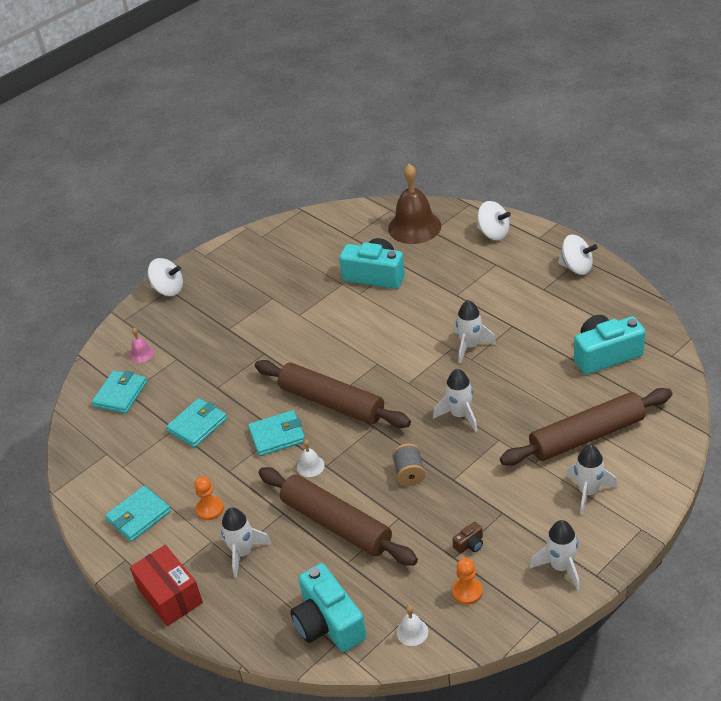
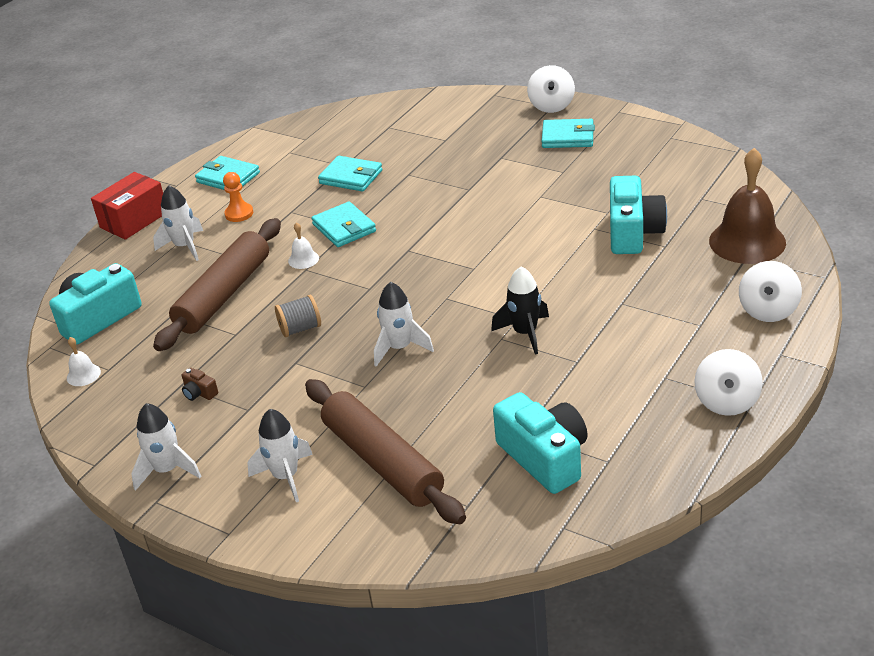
camera: 75 degrees right, 5 degrees down
turquoise wallet [92,370,147,414] -> turquoise wallet moved to [542,119,595,148]
pink bell [129,327,154,363] -> none
brown rolling pin [255,360,411,428] -> none
orange pawn [452,558,483,605] -> none
white rocket [455,300,496,364] -> black rocket [491,267,549,354]

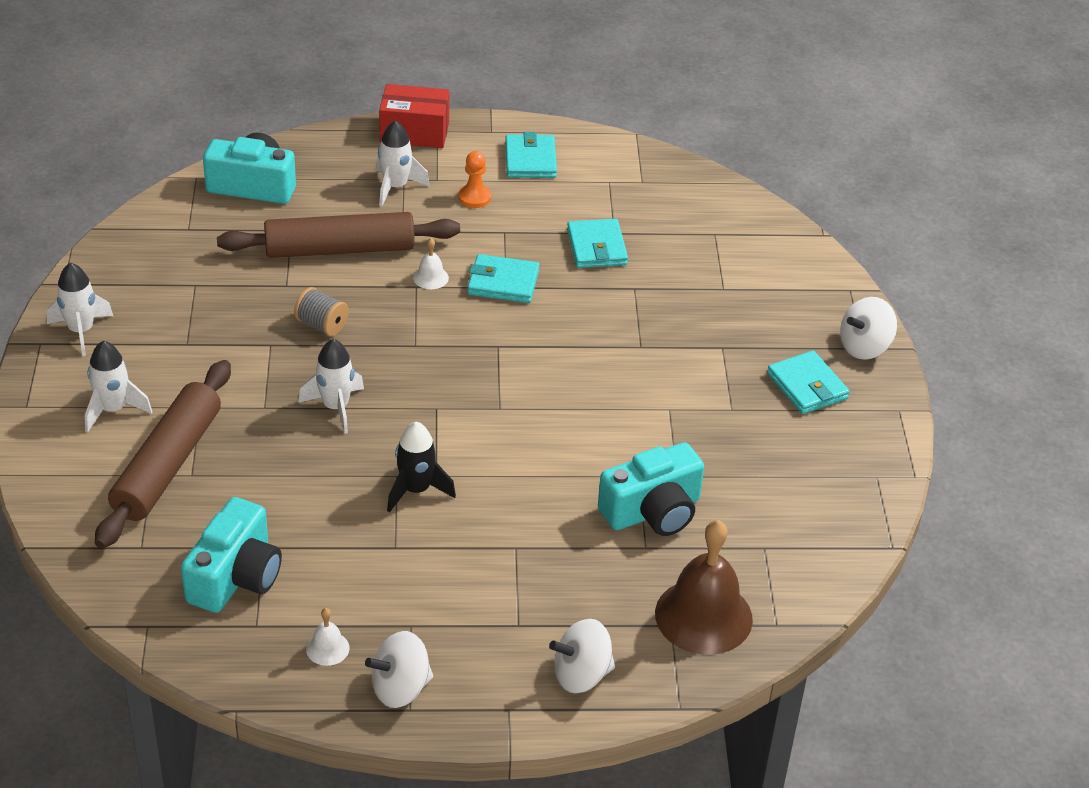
camera: 50 degrees right, 5 degrees up
white bell [67,337,101,386] -> white bell moved to [306,608,350,666]
brown camera [182,368,218,401] -> none
turquoise wallet [312,202,376,247] -> turquoise wallet turned 75 degrees clockwise [468,254,539,303]

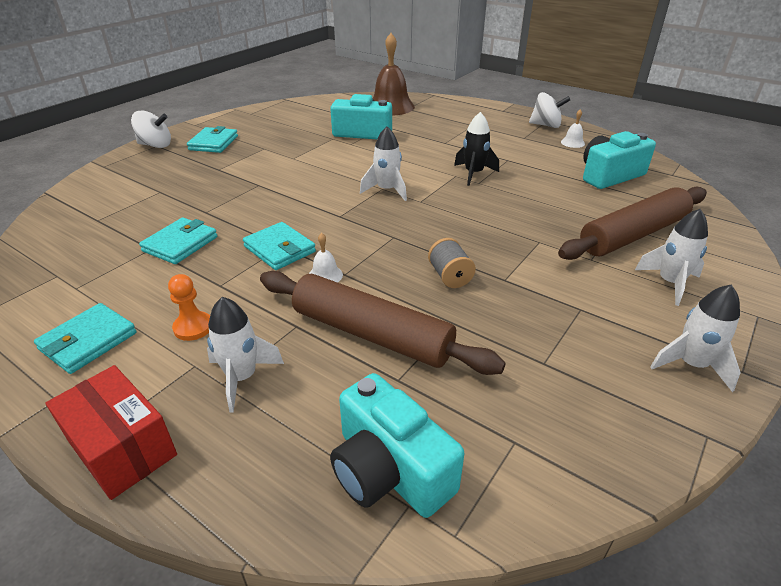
camera: 140 degrees left, 5 degrees down
white rocket [298,339,364,434] -> white rocket moved to [360,126,407,201]
white spinning top [549,619,615,693] -> none

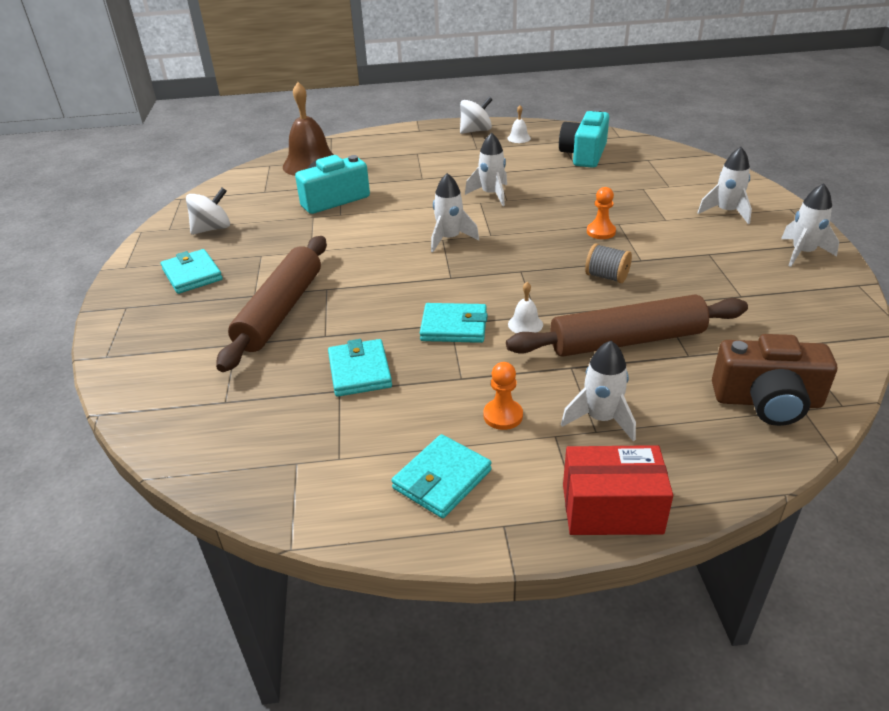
camera: 40 degrees left, 0 degrees up
turquoise wallet [34,303,137,374] -> turquoise wallet turned 45 degrees clockwise [391,434,492,518]
white spinning top [131,110,171,148] -> white spinning top moved to [186,188,230,235]
turquoise camera [330,373,464,518] -> brown camera [712,334,837,426]
black rocket [454,112,499,186] -> white rocket [465,132,507,206]
brown rolling pin [558,187,707,260] -> brown rolling pin moved to [216,236,327,372]
none -> orange pawn [587,187,616,239]

